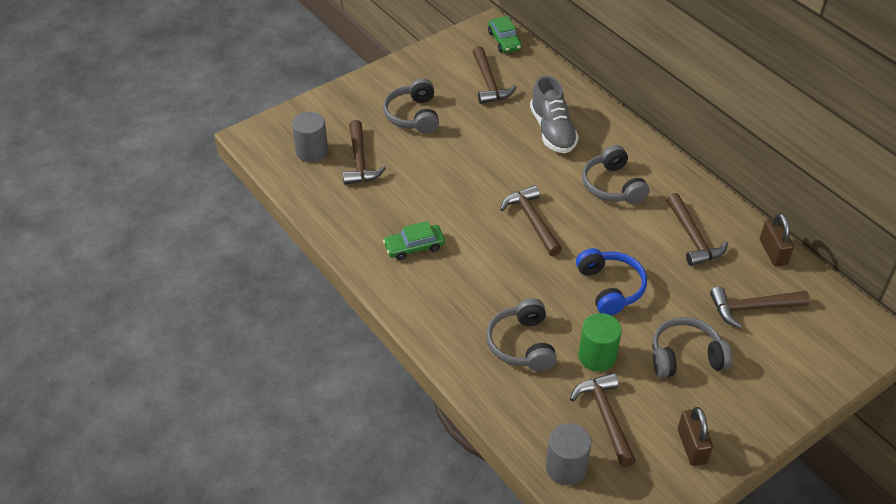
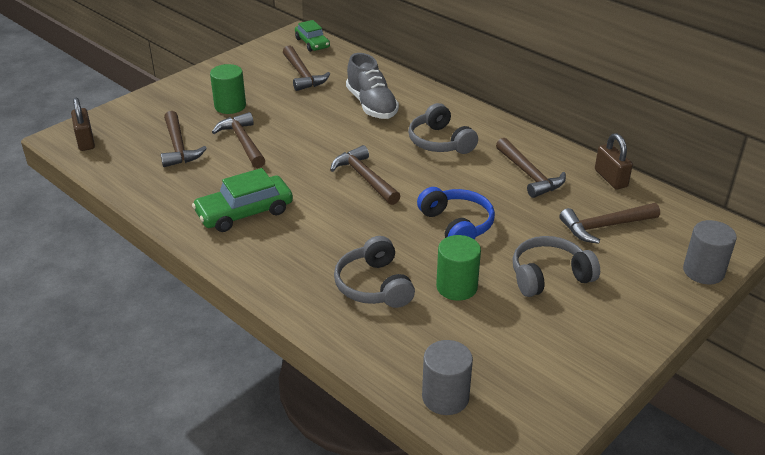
camera: 10 degrees left, 10 degrees down
grey cylinder [292,112,328,162] -> grey cylinder moved to [683,220,737,284]
grey headphones [383,78,439,134] -> green cylinder [210,64,246,114]
green car [383,221,445,260] -> green car [192,168,293,232], size x1.50
brown hammer [570,373,636,468] -> brown hammer moved to [212,112,266,168]
brown padlock [678,407,713,466] -> brown padlock moved to [71,98,95,151]

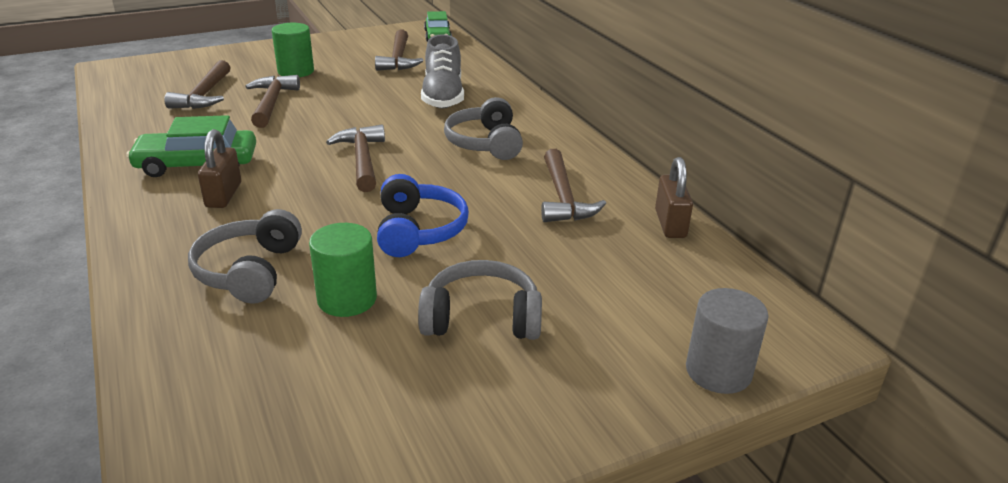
camera: 20 degrees right, 5 degrees down
brown padlock [71,98,95,151] -> brown padlock moved to [198,129,241,208]
grey cylinder [422,340,473,415] -> none
brown hammer [559,203,660,244] -> none

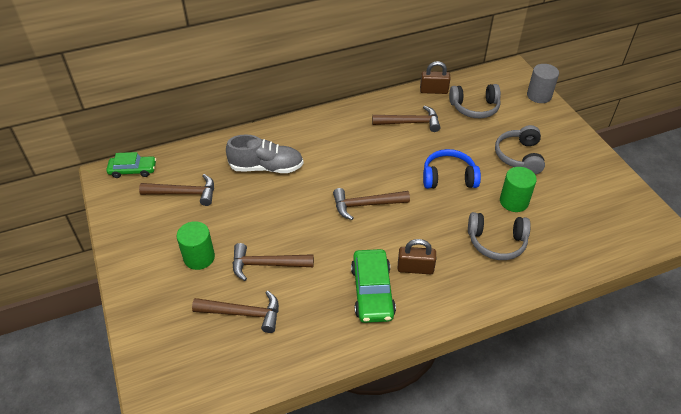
camera: 85 degrees left, 15 degrees up
grey headphones [444,97,523,160] -> grey headphones moved to [449,84,501,118]

